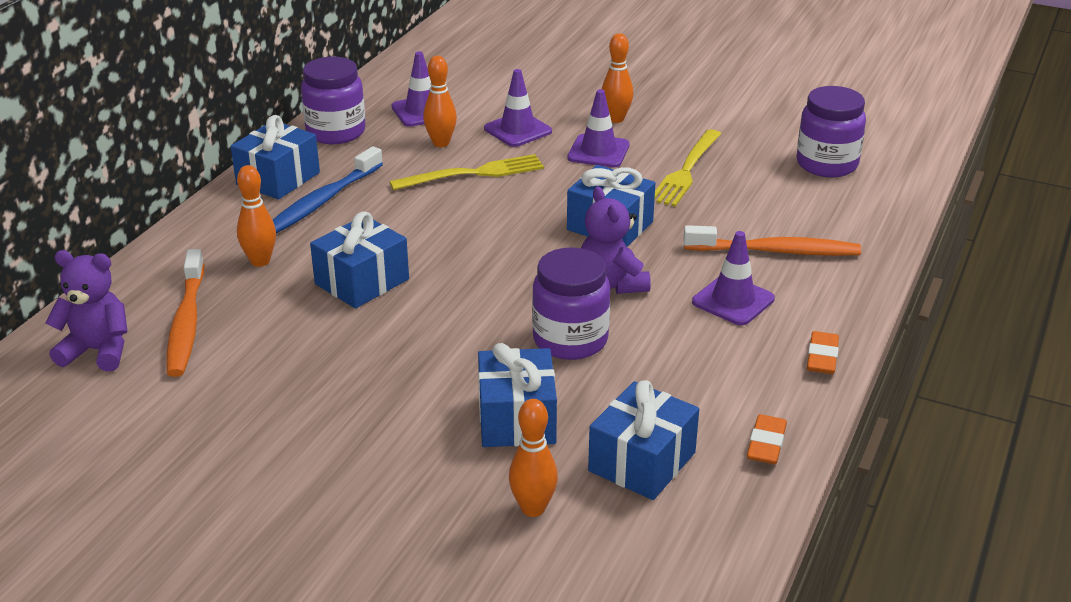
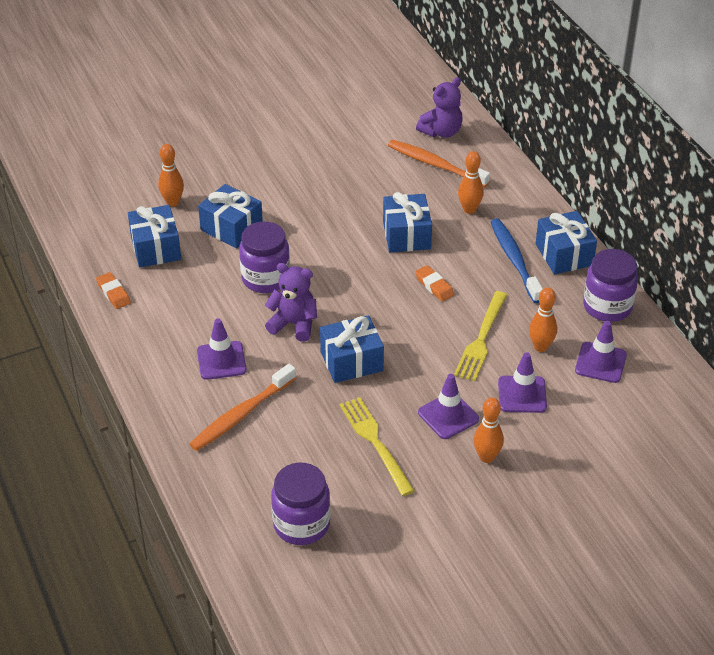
camera: 130 degrees right, 10 degrees up
orange eraser [807,331,839,374] -> orange eraser moved to [415,265,454,302]

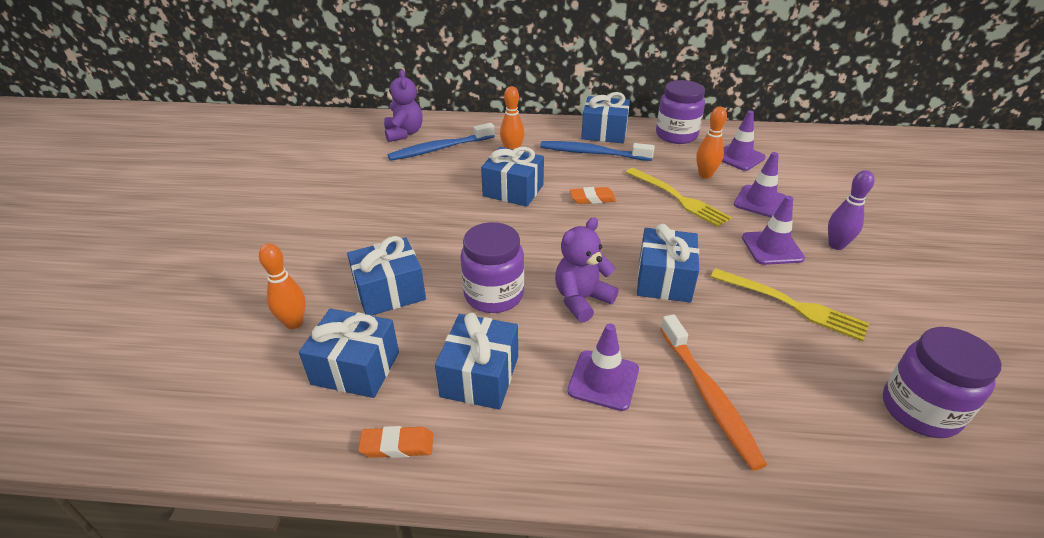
camera: 60 degrees left, 5 degrees down
yellow fork [340,397,415,496] -> yellow fork turned 150 degrees counterclockwise [711,269,869,342]
orange toothbrush [388,140,490,187] -> blue toothbrush [388,123,495,161]
orange bowling pin [473,397,504,463] -> purple bowling pin [828,170,875,250]
none -> blue gift [435,312,518,410]

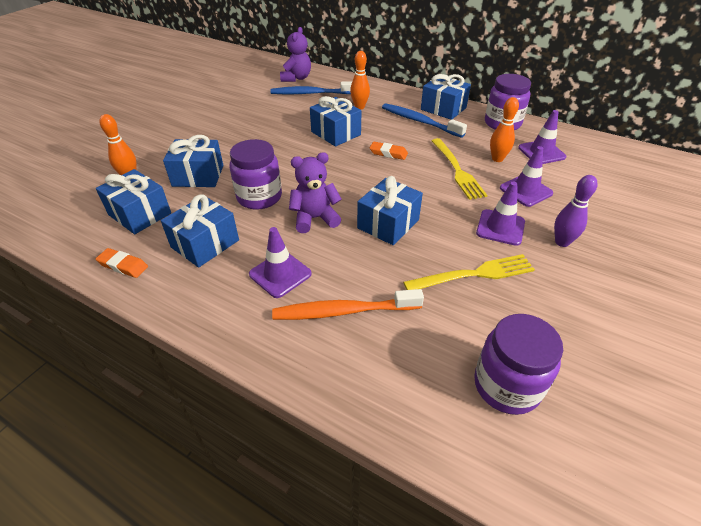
camera: 25 degrees right, 5 degrees up
orange toothbrush [660,314,767,471] -> orange toothbrush turned 75 degrees clockwise [272,289,424,320]
yellow fork [711,269,869,342] -> yellow fork turned 75 degrees counterclockwise [403,254,535,290]

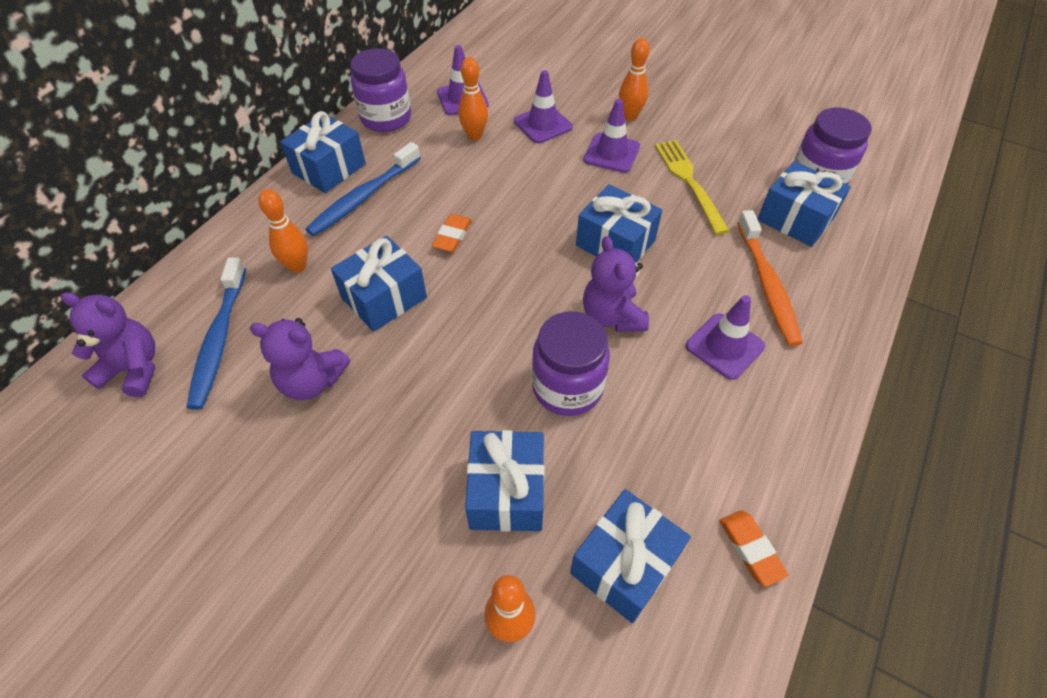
camera: 90 degrees left, 10 degrees up
orange eraser [96,248,148,278] -> orange eraser turned 45 degrees counterclockwise [719,510,788,587]
blue gift [161,194,239,268] -> blue gift moved to [757,161,851,247]
yellow fork [431,138,487,200] -> none
purple bowling pin [554,175,598,247] -> orange bowling pin [619,38,650,121]
none -> purple teddy bear [250,318,350,400]

